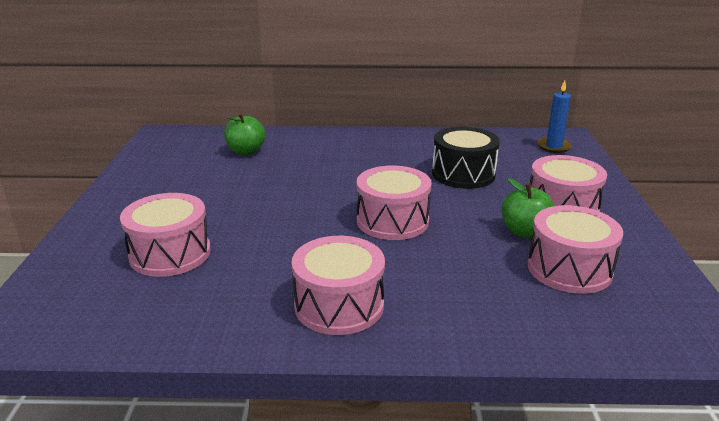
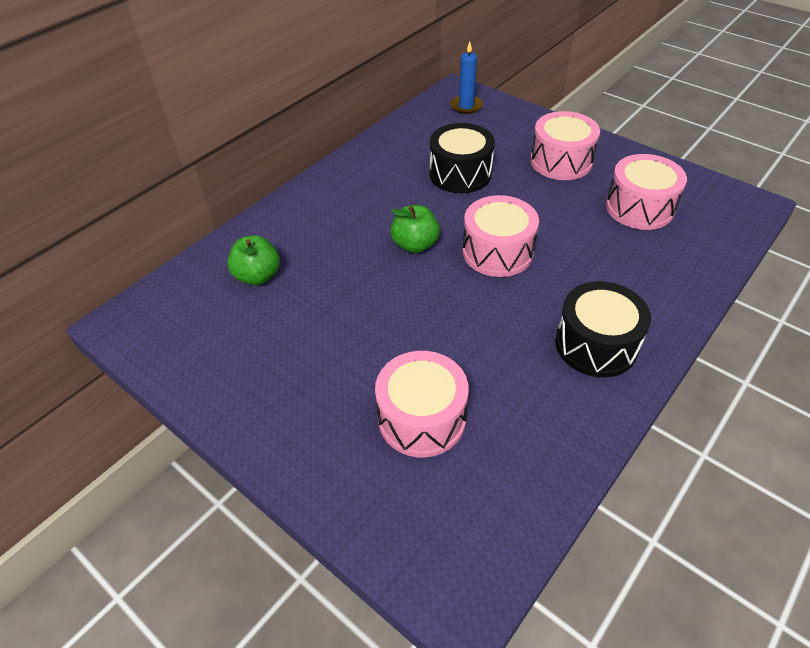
camera: 50 degrees left, 20 degrees up
pink drum [292,236,385,335] -> black drum [555,281,651,377]
green apple [501,178,554,238] -> green apple moved to [390,205,440,253]

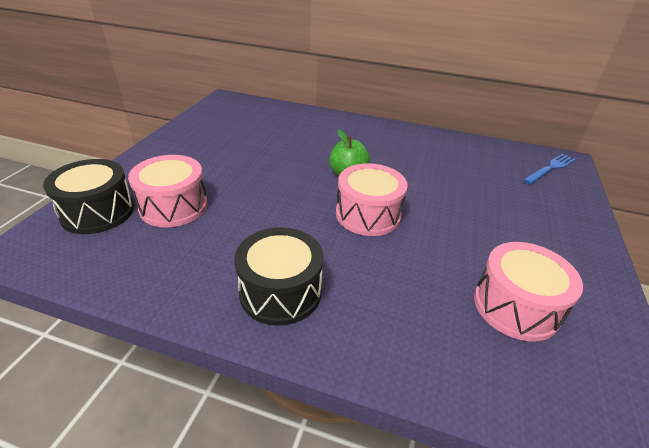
camera: 65 degrees right, 10 degrees down
green apple [227,235,280,285] -> none
black drum [429,123,495,193] -> black drum moved to [43,159,134,234]
blue candle [450,42,483,114] -> blue fork [523,154,576,184]
pink drum [530,111,600,180] -> none

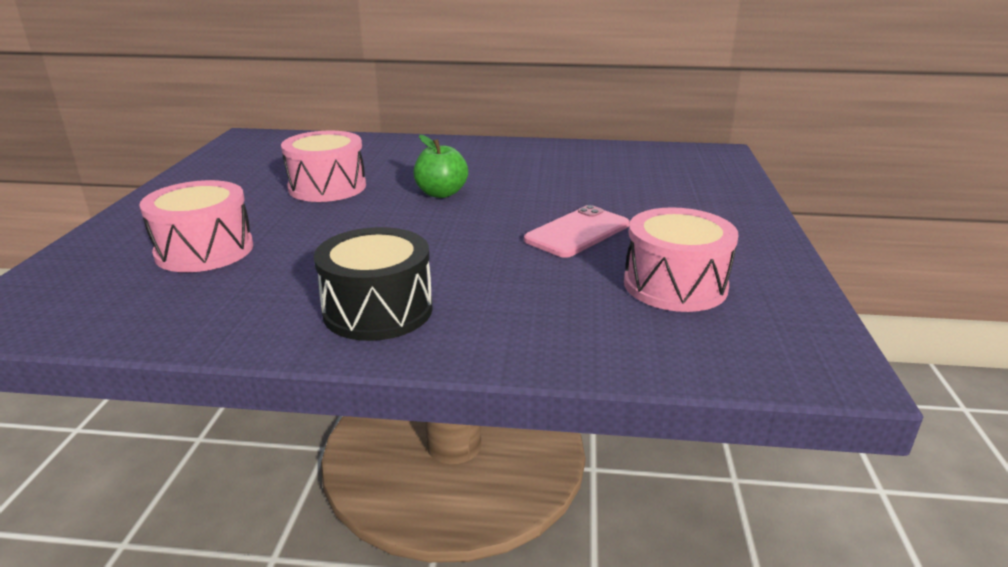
camera: 10 degrees left, 10 degrees down
black drum [43,159,134,234] -> none
pink drum [336,163,408,236] -> pink drum moved to [281,131,366,202]
blue fork [523,154,576,184] -> none
none -> pink phone [524,205,629,258]

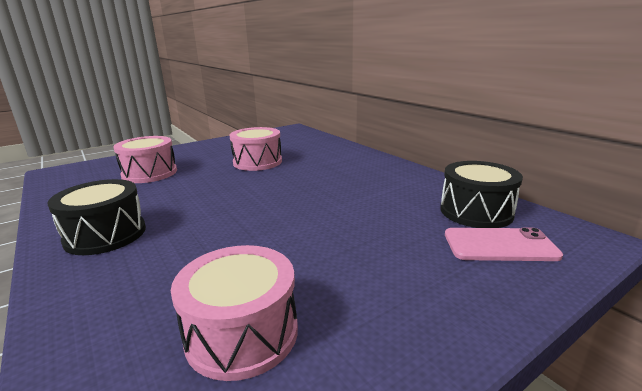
camera: 50 degrees right, 5 degrees down
green apple [414,134,468,198] -> none
pink phone [524,205,629,258] -> pink phone moved to [445,228,563,261]
none -> black drum [440,161,523,228]

